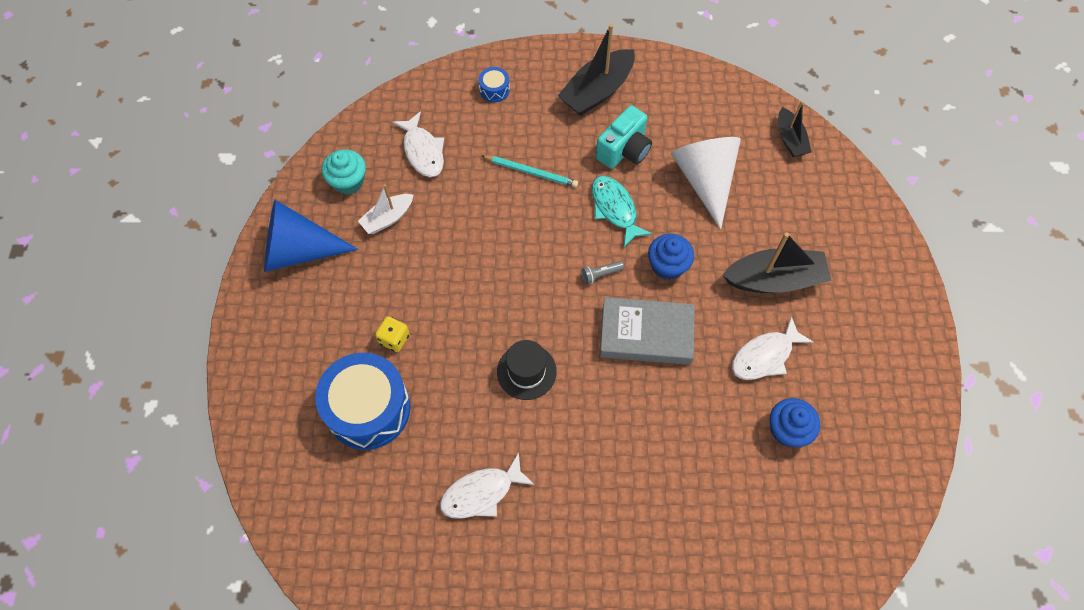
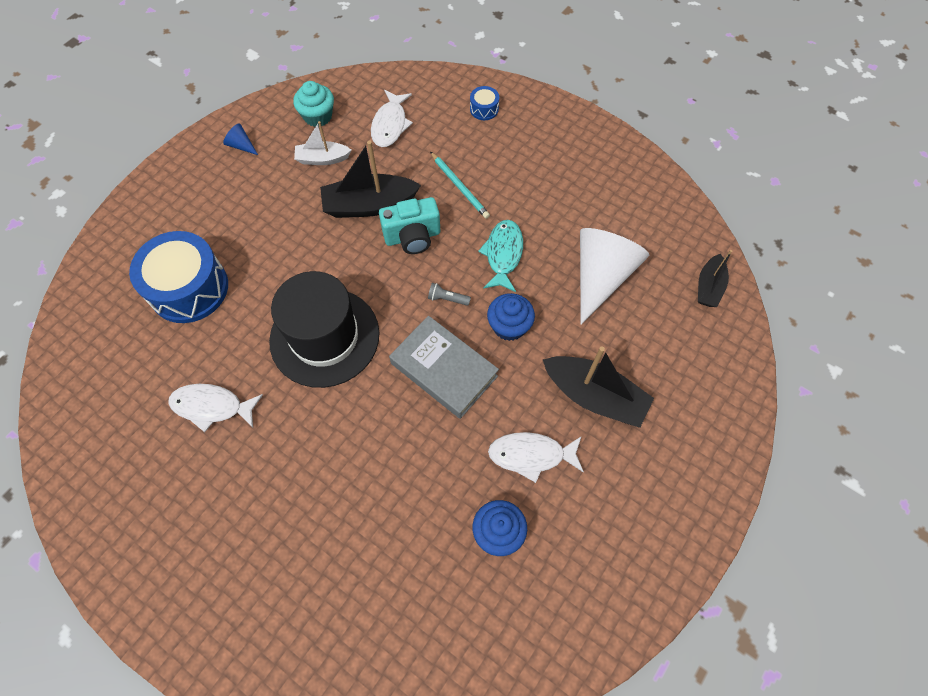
camera: 35 degrees right, 0 degrees up
blue cone [264,200,358,272] -> blue cone [223,123,258,155], size x0.41
yellow dice [375,316,410,352] -> none
black hat [497,340,557,400] -> black hat [269,271,379,388], size x1.88
black boat [558,24,635,116] -> black boat moved to [320,141,421,218]
turquoise camera [596,105,652,169] -> turquoise camera moved to [379,197,440,254]

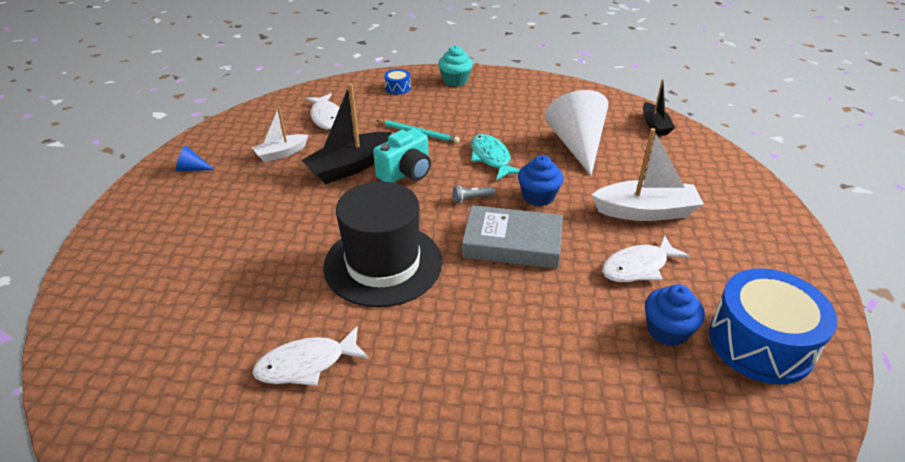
camera: 30 degrees left, 25 degrees down
blue drum [129,231,228,323] -> blue drum moved to [709,268,838,384]
turquoise cupcake [293,81,334,127] -> turquoise cupcake moved to [438,45,473,86]
black boat [543,347,654,428] -> white boat [591,128,704,221]

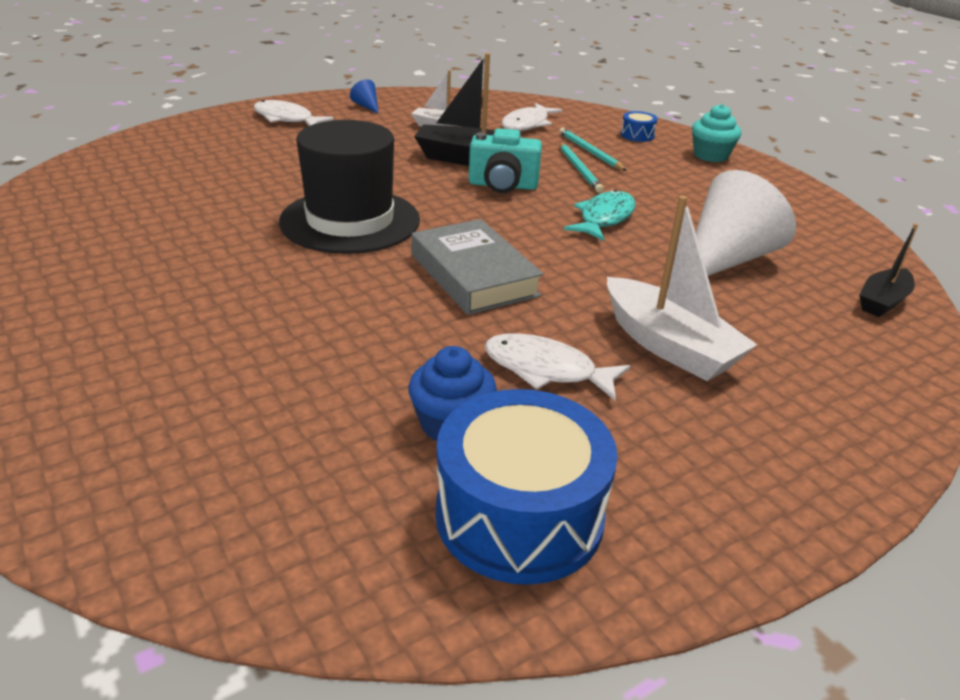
camera: 50 degrees right, 5 degrees down
white fish [252,327,369,386] -> white fish moved to [254,100,334,126]
grey flashlight [453,185,495,203] -> none
blue cupcake [518,155,564,206] -> none
none -> turquoise pencil [559,127,627,171]

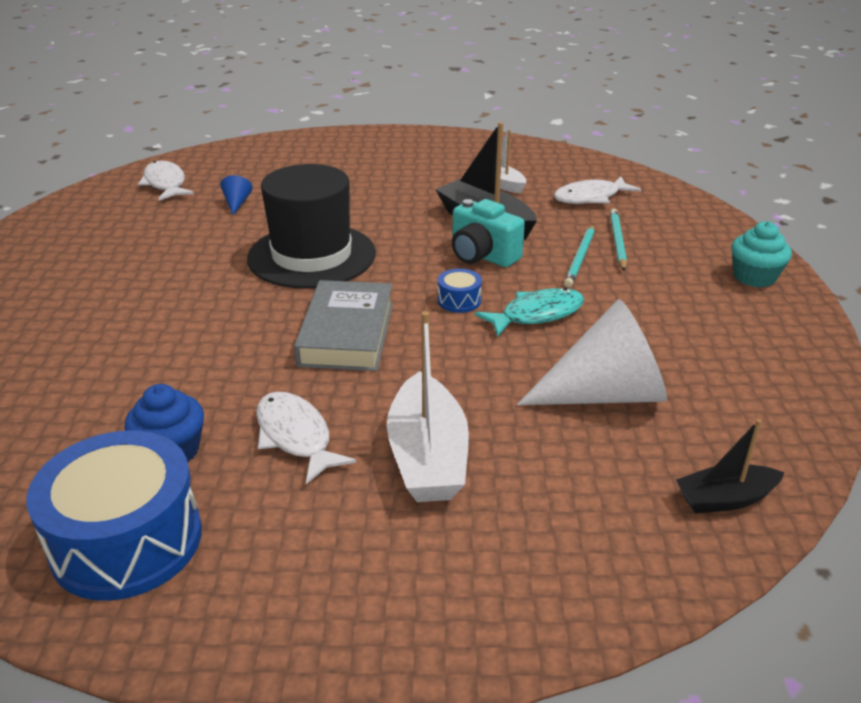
camera: 35 degrees right, 0 degrees up
white fish [254,100,334,126] -> white fish moved to [138,161,194,201]
blue cone [350,79,379,114] -> blue cone moved to [220,175,253,215]
blue drum [621,111,658,142] -> blue drum moved to [438,269,482,313]

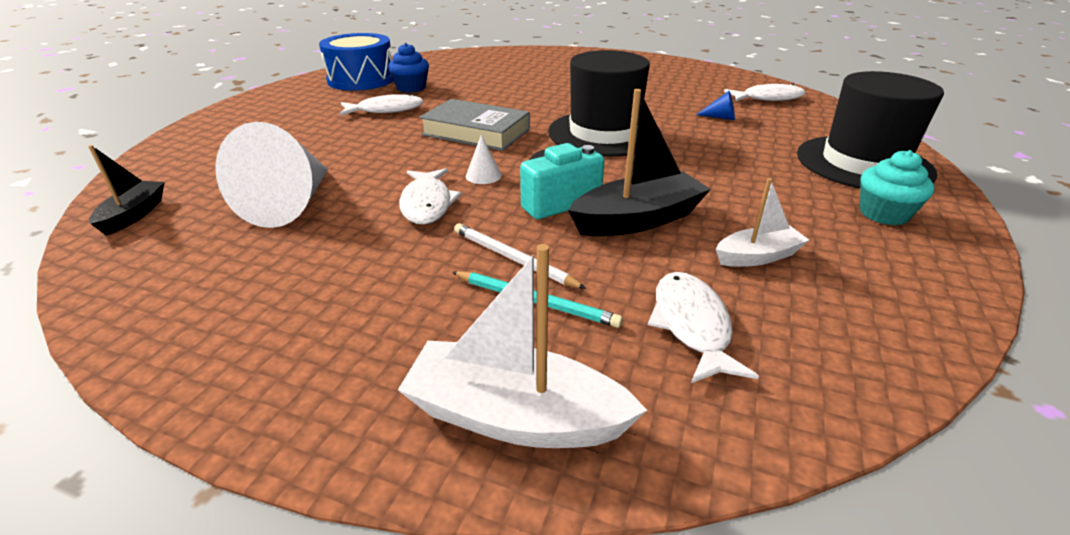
camera: 110 degrees right, 0 degrees up
white boat [387,311,469,502] -> white boat moved to [398,244,647,448]
blue drum [438,269,482,313] -> white cone [466,135,502,184]
turquoise fish [475,288,584,337] -> white fish [399,168,462,224]
turquoise pencil [564,224,595,287] -> white pencil [454,223,586,289]
turquoise cupcake [731,221,792,288] -> turquoise cupcake moved to [860,150,935,225]
none -> black hat [797,71,944,188]

